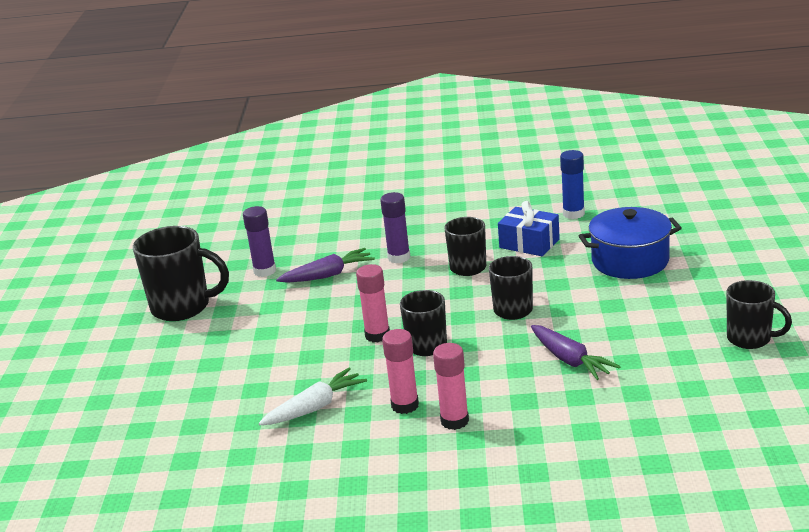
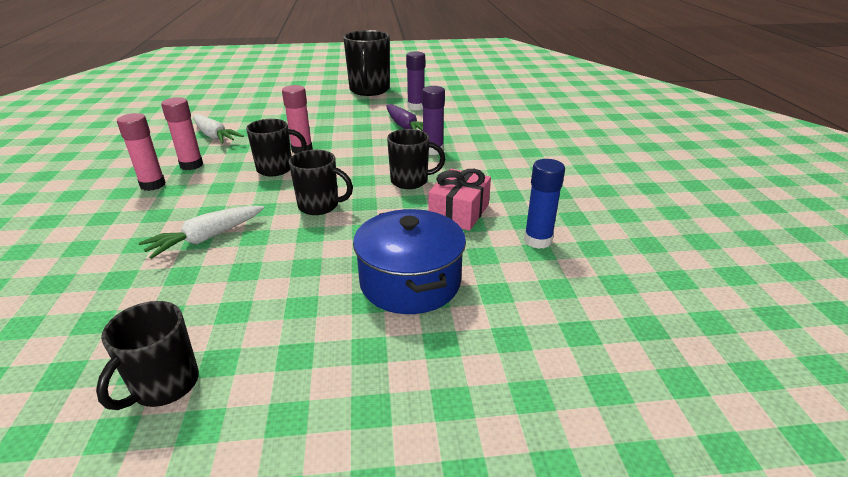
camera: 80 degrees right, 5 degrees up
blue gift [498,201,560,256] -> pink gift [428,169,491,231]
purple carrot [531,325,620,380] -> white carrot [139,205,264,259]

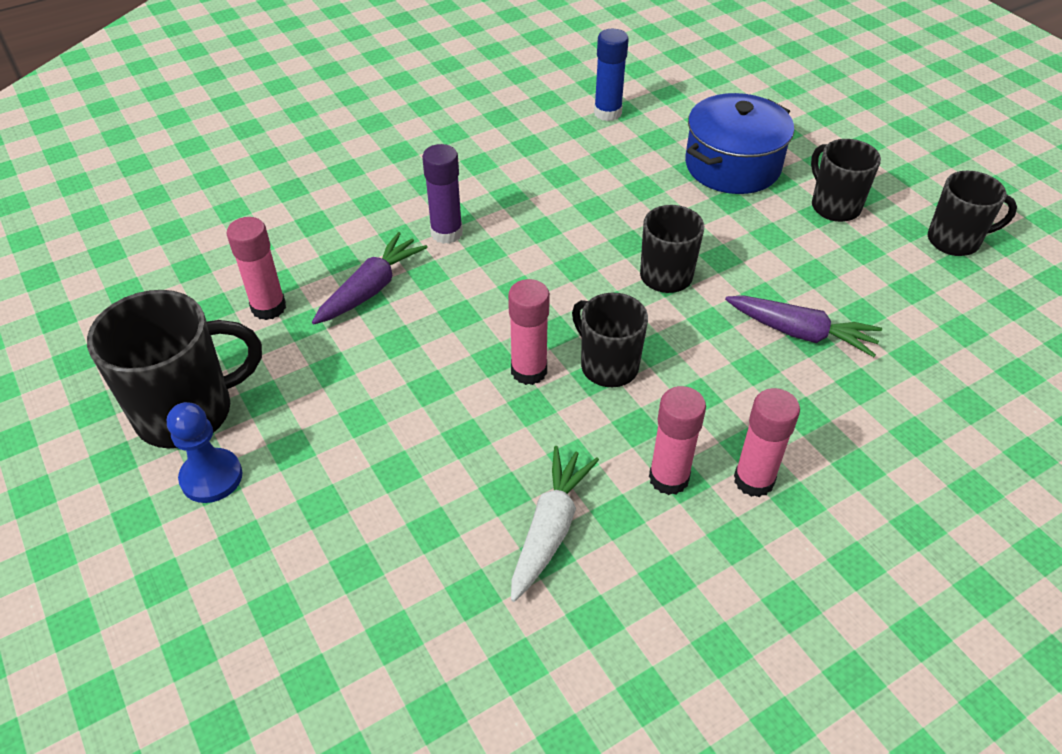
camera: 115 degrees left, 15 degrees up
white carrot [139,205,264,259] -> purple carrot [725,295,882,357]
black mug [387,129,445,189] -> black mug moved to [811,139,881,222]
purple glue stick [406,51,425,110] -> pink glue stick [227,217,286,320]
pink gift [428,169,491,231] -> none
none -> blue pawn [167,402,242,503]

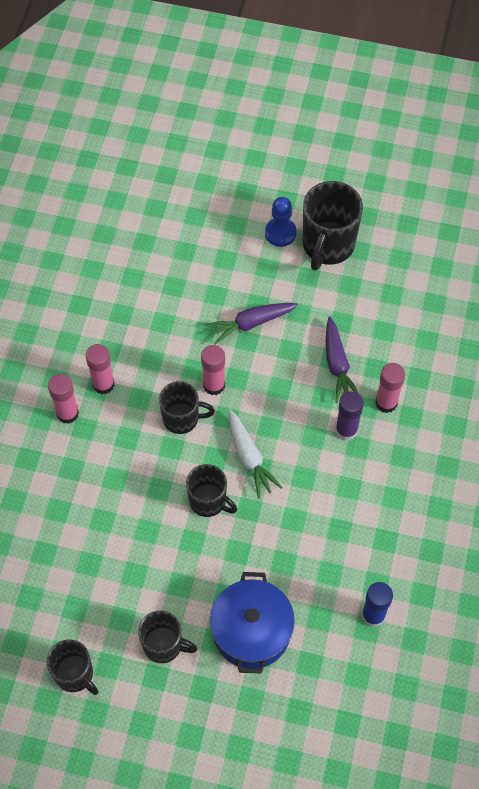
camera: 135 degrees right, 15 degrees up
pink glue stick [227,217,286,320] -> pink glue stick moved to [375,363,405,413]
white carrot [511,446,599,602] -> white carrot moved to [229,410,283,498]
purple carrot [725,295,882,357] -> purple carrot moved to [205,303,298,345]
black mug [928,171,1017,256] -> black mug turned 90 degrees counterclockwise [46,640,99,695]

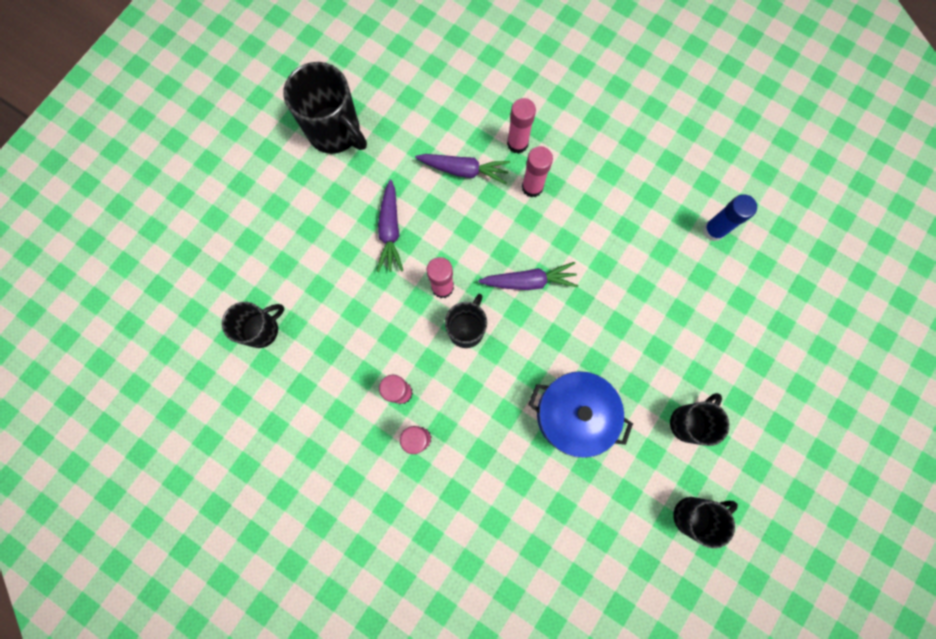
camera: 70 degrees left, 15 degrees up
black mug [186,464,237,517] -> black mug moved to [222,302,284,348]
blue pot [210,572,295,674] -> blue pot moved to [528,371,633,458]
white carrot [229,410,283,498] -> purple carrot [478,262,578,290]
blue pawn [265,197,297,247] -> none
purple glue stick [335,391,364,441] -> pink glue stick [522,146,553,198]

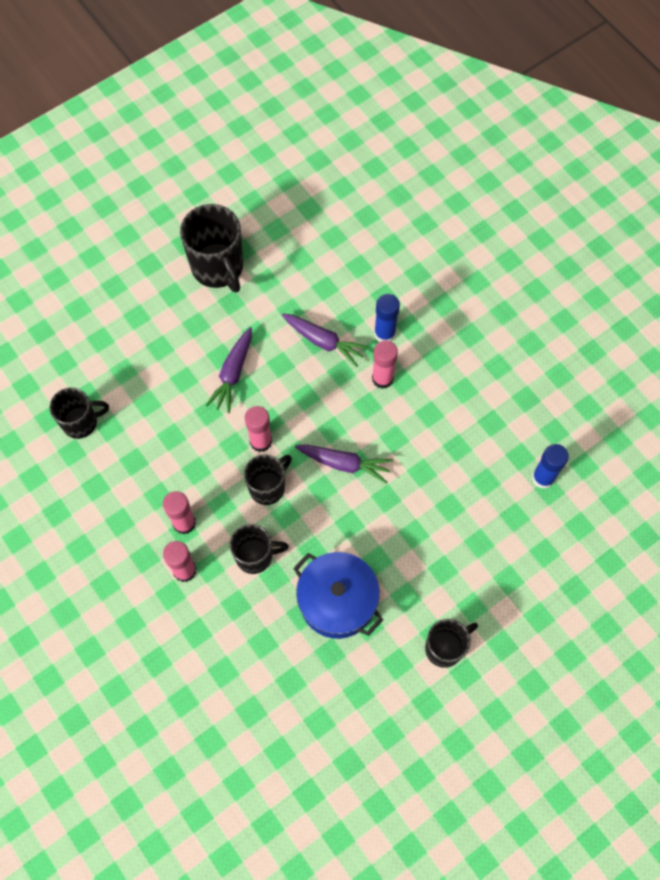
camera: 20 degrees right, 10 degrees down
pink glue stick [507,98,536,154] -> blue glue stick [374,294,400,342]
black mug [673,497,738,549] -> black mug moved to [230,524,289,574]

